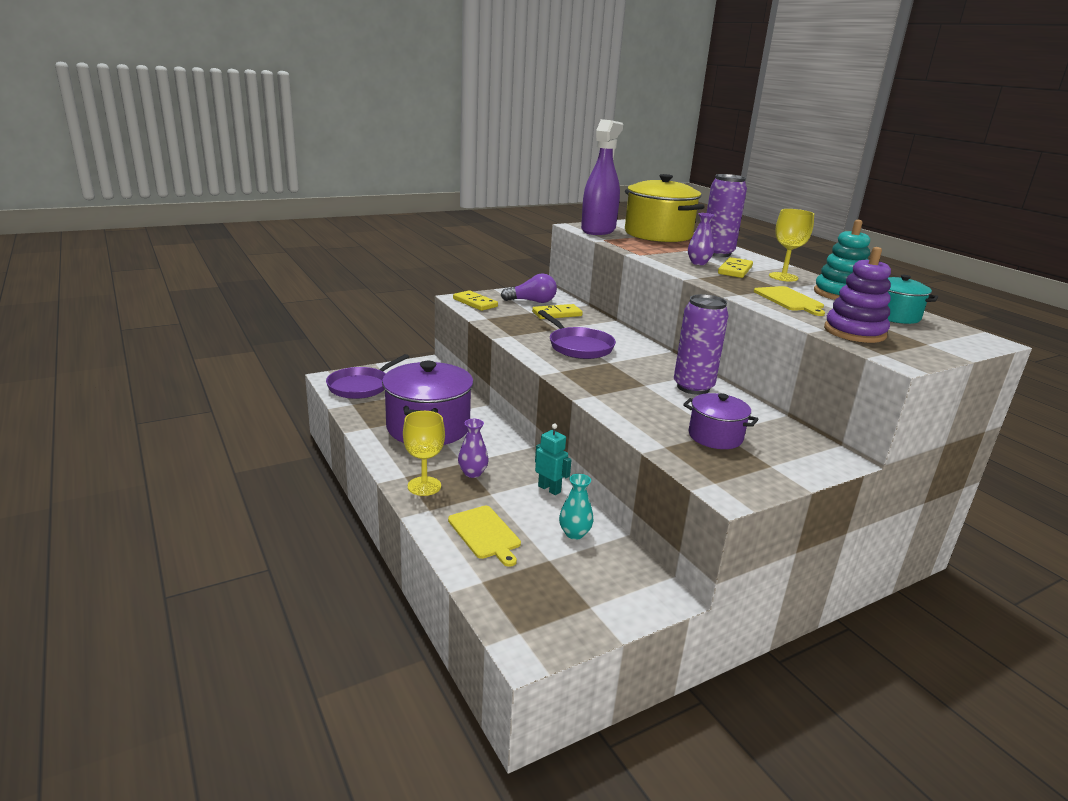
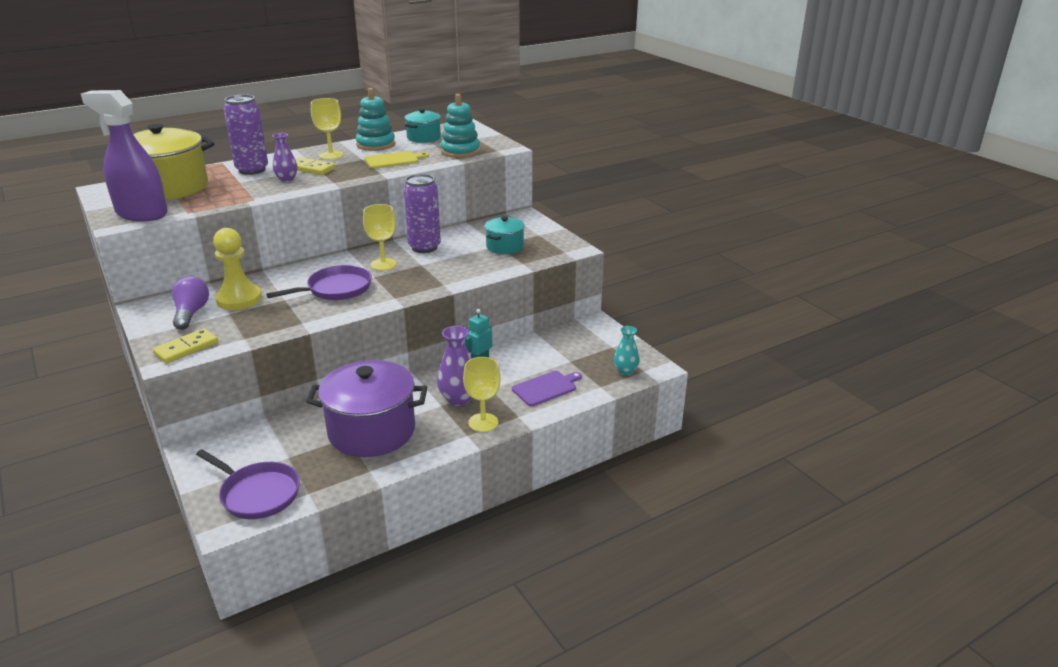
camera: 90 degrees left, 5 degrees up
yellow cutting board [448,506,521,567] -> purple cutting board [512,371,582,406]
purple vase [458,419,489,478] -> purple vase [437,326,472,406], size x1.53
yellow domino [532,304,583,319] -> yellow pawn [213,228,262,310]
turquoise vase [559,474,594,540] -> turquoise vase moved to [614,326,640,375]
purple pot [683,393,758,449] -> turquoise pot [485,216,525,254]
purple stacking toy [824,247,891,343] -> turquoise stacking toy [440,94,480,158]
none -> yellow goblet [363,204,397,271]

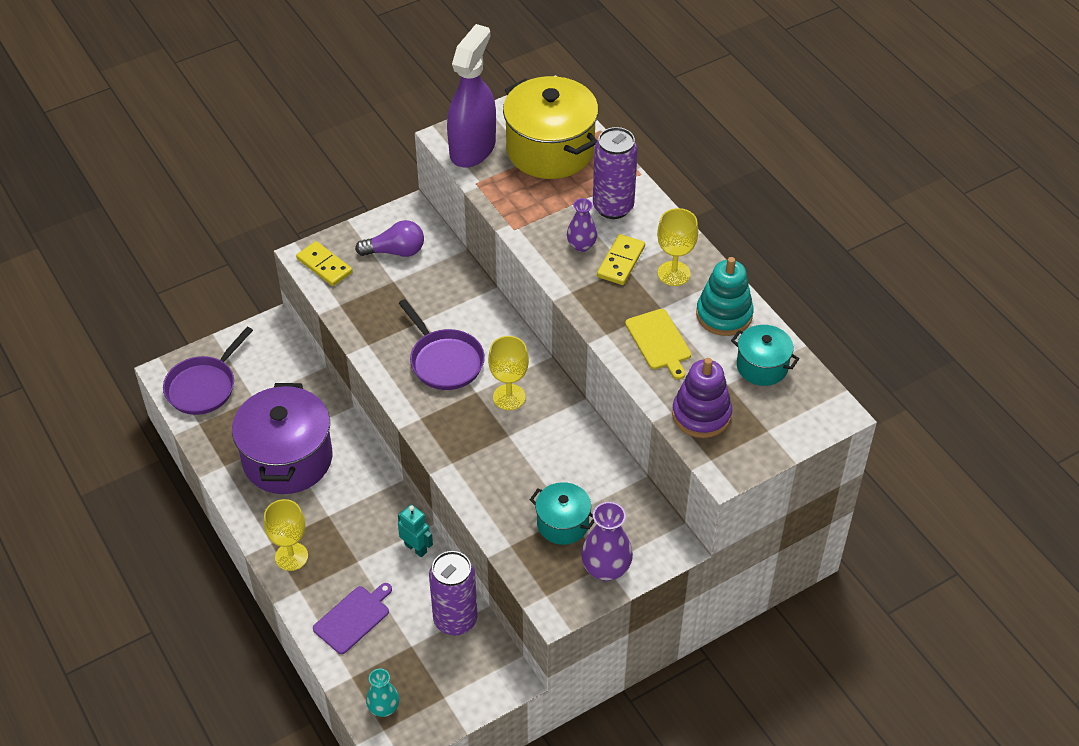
camera: 90 degrees right, 20 degrees up
yellow pawn [213,228,262,310] -> none
purple can [403,174,441,253] -> purple can moved to [429,551,478,635]
purple vase [437,326,472,406] -> purple vase moved to [581,502,633,581]
turquoise stacking toy [440,94,480,158] -> purple stacking toy [672,358,732,438]
purple cutting board [512,371,582,406] -> purple cutting board turned 105 degrees counterclockwise [313,583,392,654]

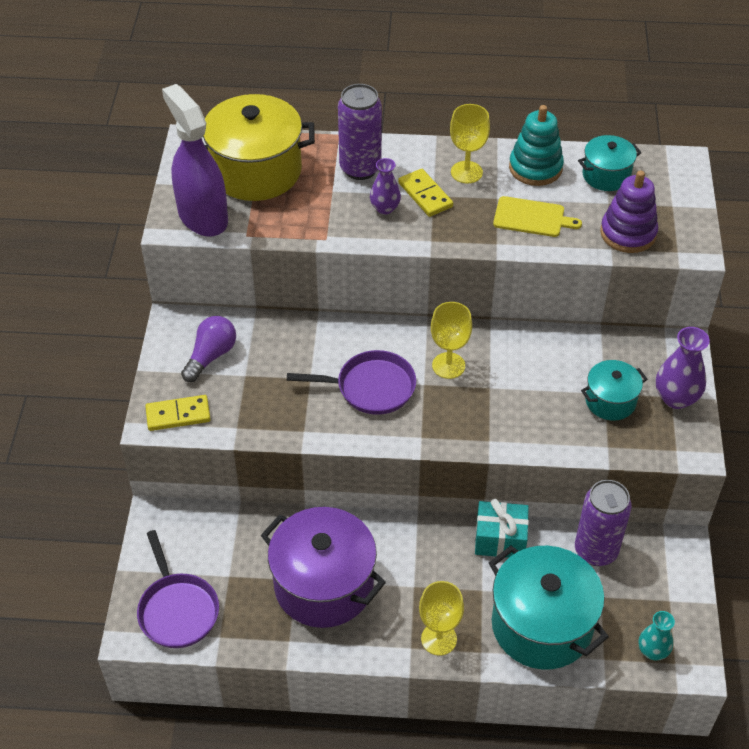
camera: 55 degrees left, 0 degrees up
purple cutting board [313,583,392,654] -> turquoise pot [489,546,609,670]
turquoise robot [398,505,433,557] -> turquoise gift [475,499,529,558]

